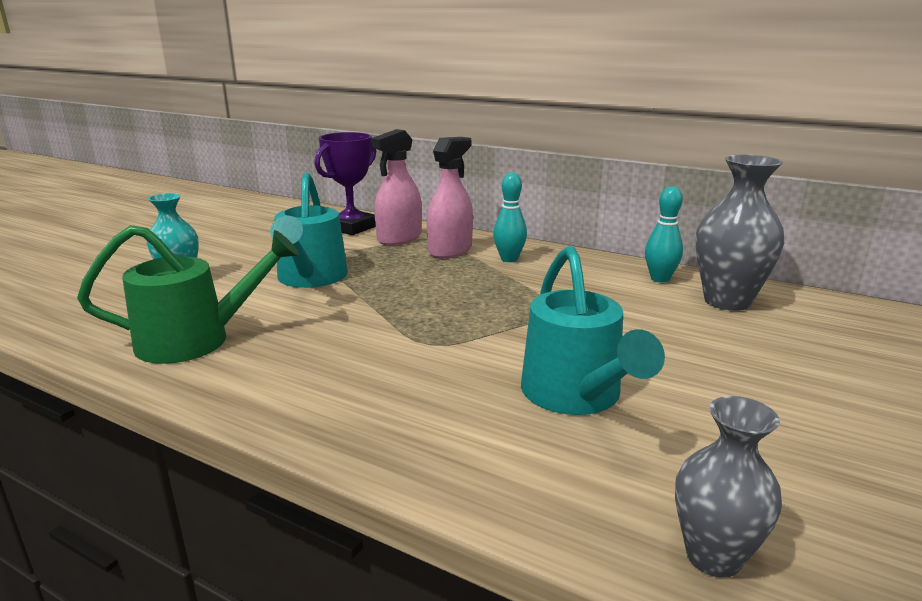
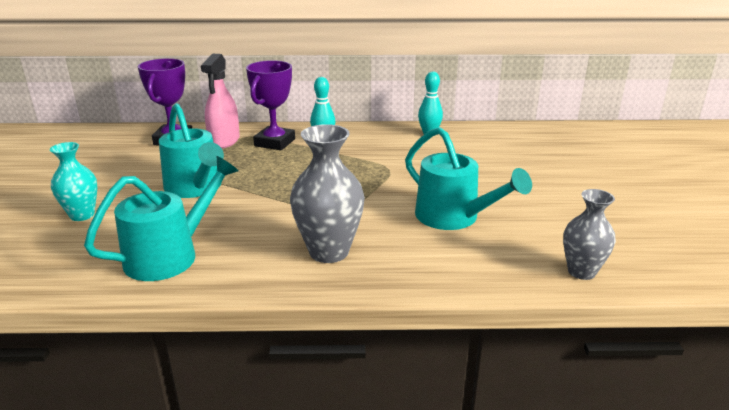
camera: 30 degrees left, 5 degrees up
green watering can [77,225,299,364] -> turquoise watering can [84,156,239,281]
pink spray bottle [427,137,473,259] -> purple trophy [246,60,295,150]
grey vase [696,155,784,311] -> grey vase moved to [290,124,365,263]

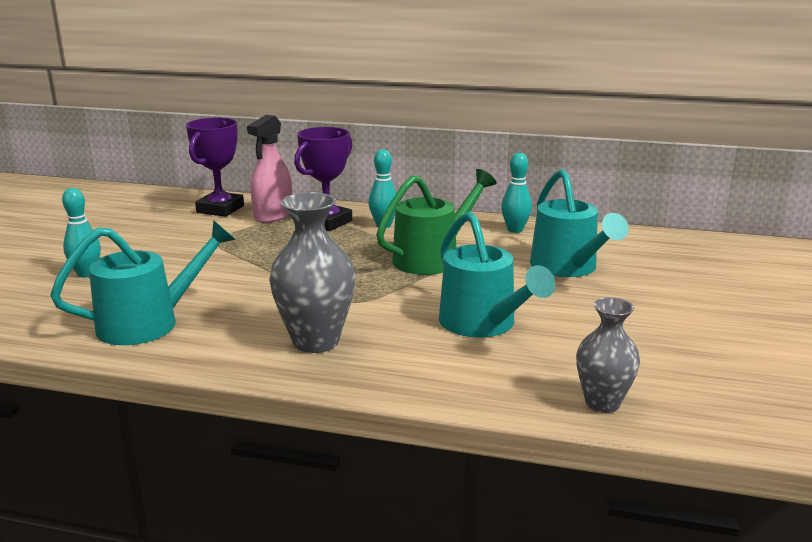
camera: 15 degrees right, 5 degrees down
turquoise vase [50,142,97,221] -> turquoise bowling pin [62,188,101,278]
turquoise watering can [159,103,224,198] -> turquoise watering can moved to [530,169,629,277]
none -> green watering can [376,169,497,275]

